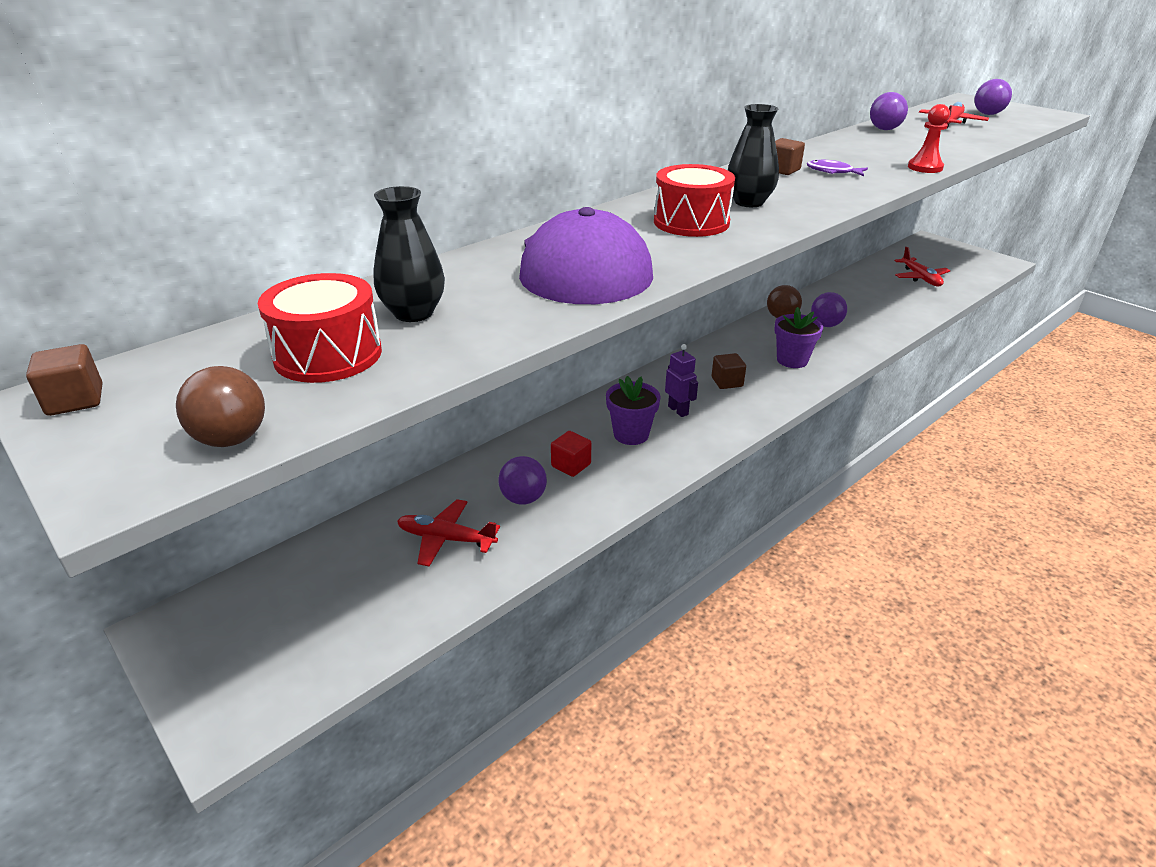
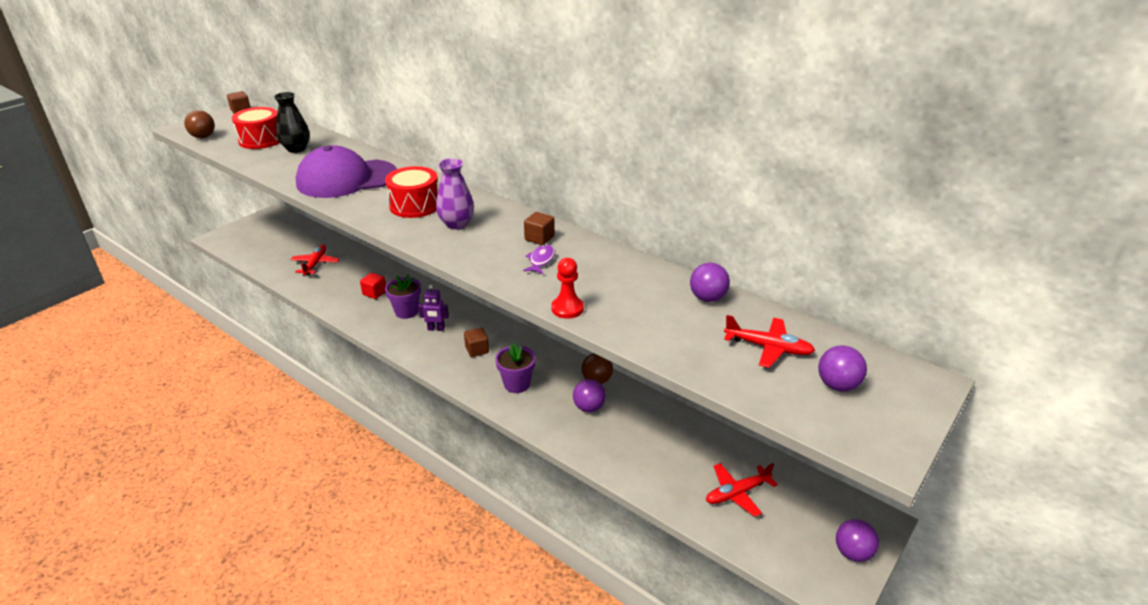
camera: 80 degrees right, 0 degrees up
purple ball [498,456,547,505] -> purple ball moved to [836,519,879,562]
purple robot [665,344,698,417] -> purple robot turned 45 degrees clockwise [418,285,449,331]
black vase [728,104,779,207] -> purple vase [436,158,474,230]

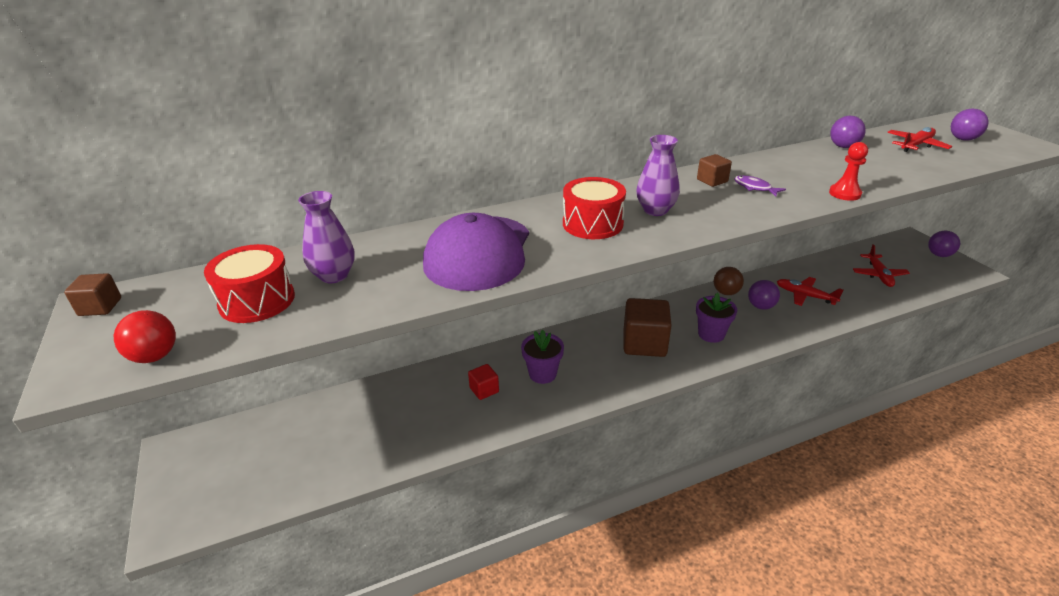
camera: 60 degrees left, 0 degrees up
brown ball [184,110,215,138] -> red ball [114,310,176,363]
black vase [274,92,310,153] -> purple vase [298,191,355,283]
red plane [290,244,340,275] -> red plane moved to [777,277,843,306]
purple robot [418,285,449,331] -> none
brown cube [464,328,489,357] -> brown cube [624,298,672,357], size x1.98

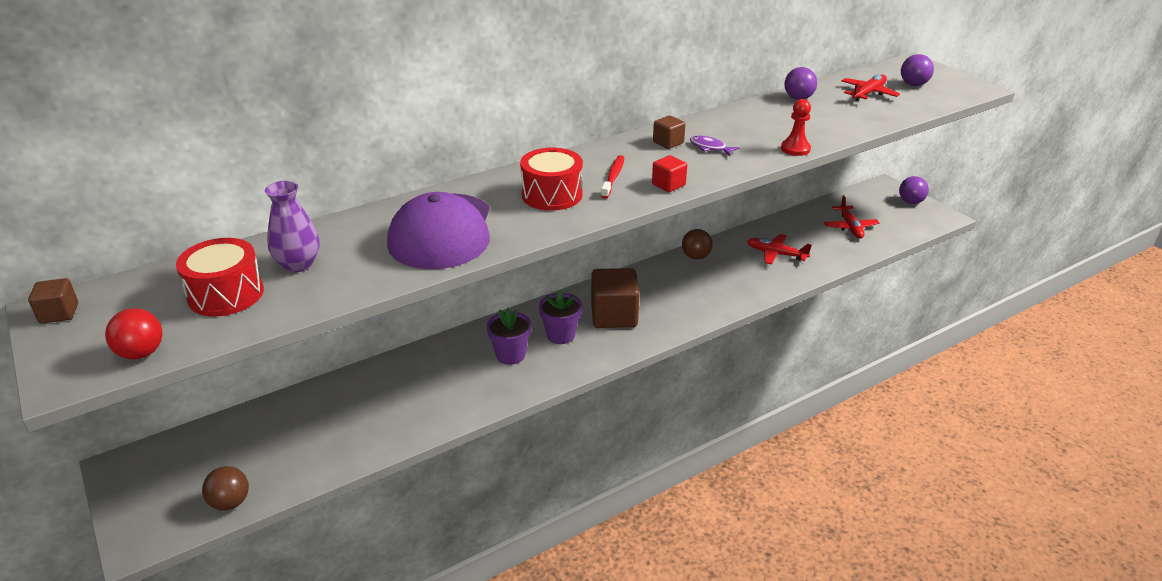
camera: 10 degrees left, 0 degrees up
red cube [468,364,499,400] -> red cube moved to [652,155,687,192]
purple vase [636,135,680,216] -> red toothbrush [601,155,625,199]
purple flower pot [696,293,737,343] -> purple flower pot moved to [539,289,582,344]
purple ball [748,280,780,310] -> none
none -> brown ball [202,466,249,511]

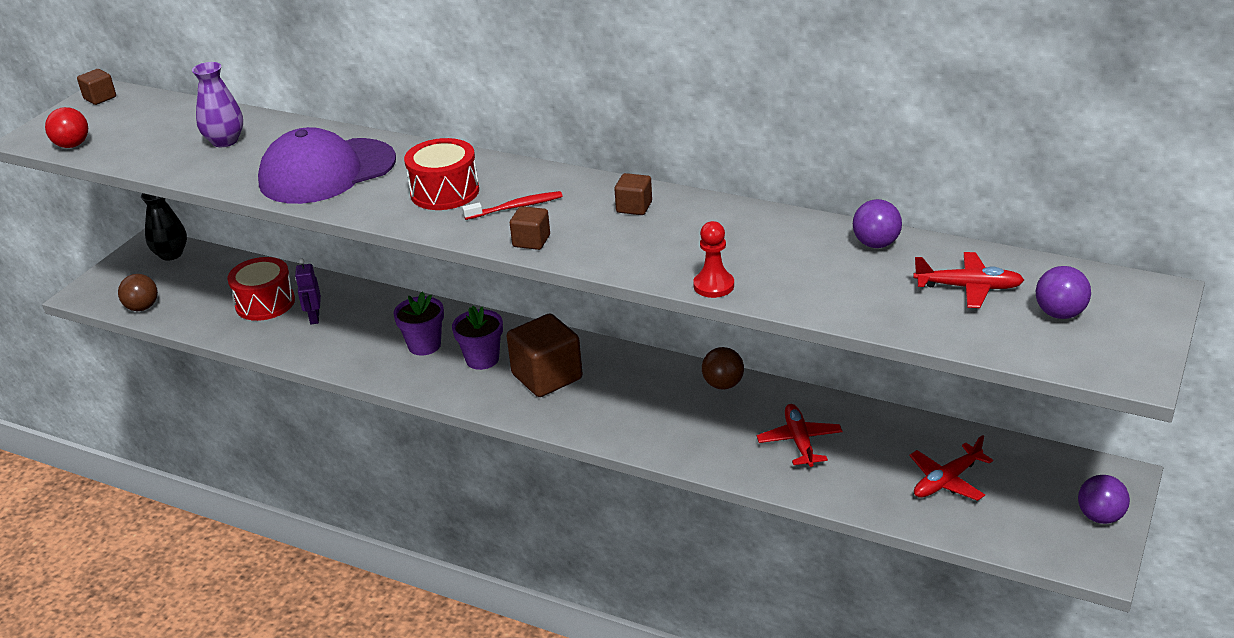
camera: 60 degrees right, 0 degrees up
red drum [176,238,264,317] -> red drum moved to [228,257,295,321]
red cube [652,155,687,192] -> brown cube [510,206,550,250]
purple fish [690,135,739,156] -> none
none -> black vase [141,193,187,261]
none -> purple robot [295,258,321,324]

